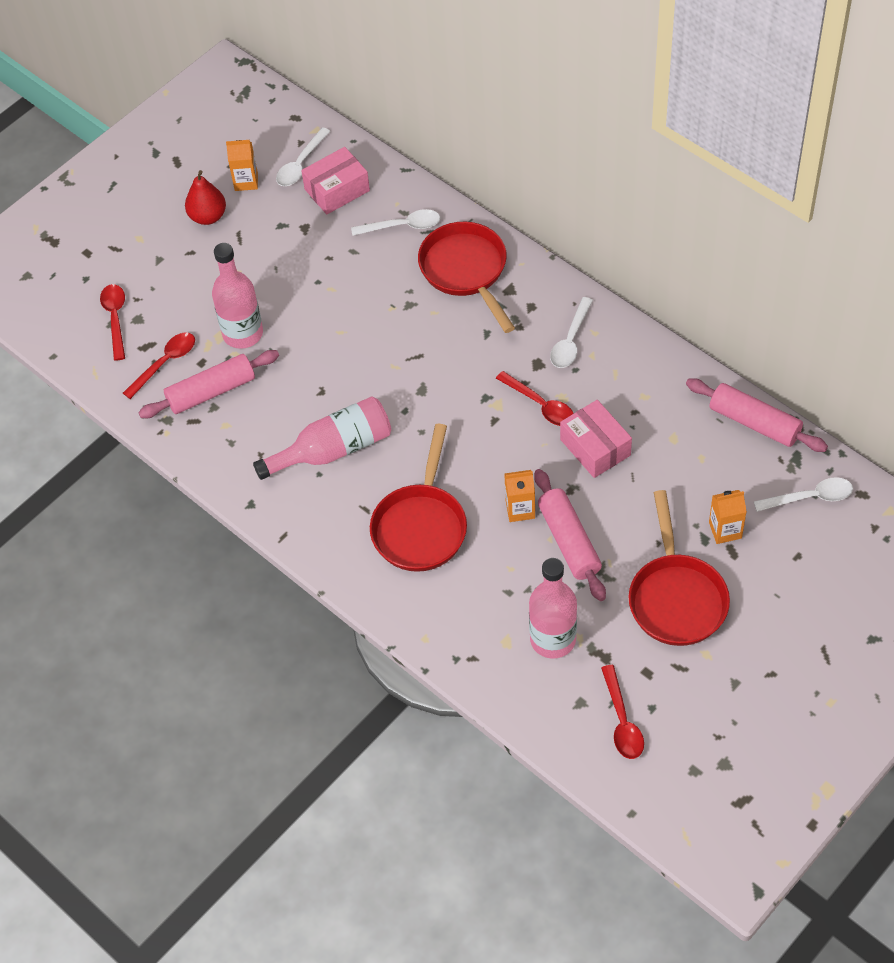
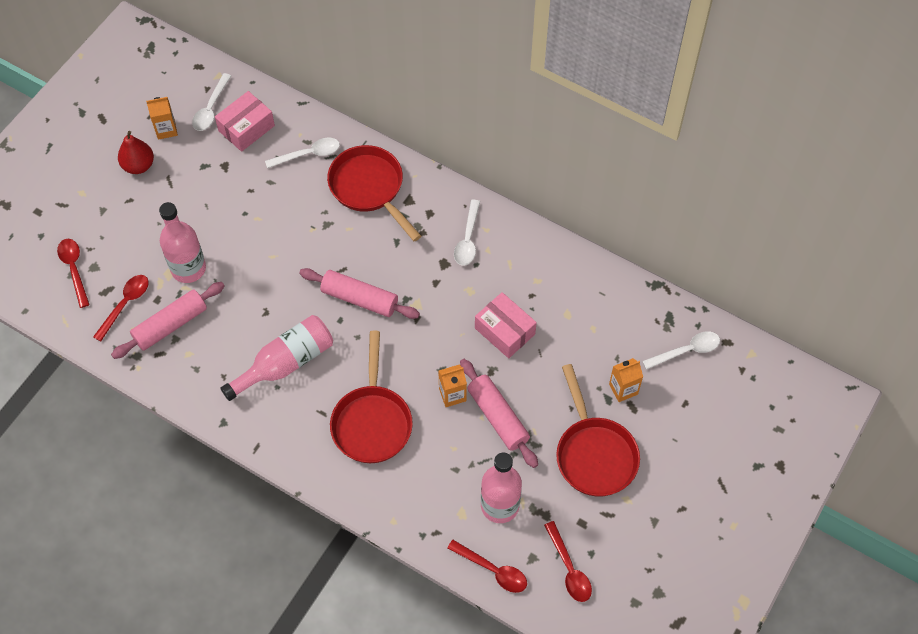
camera: 15 degrees left, 5 degrees up
red spoon [496,371,574,426] -> red spoon moved to [447,540,527,593]
pink rolling pin [686,378,828,452] -> pink rolling pin moved to [299,268,420,319]

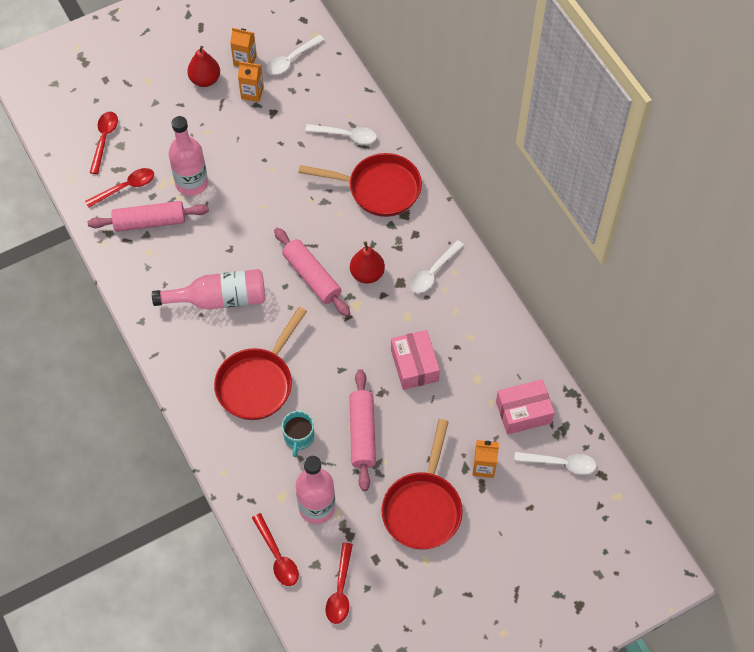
camera: 30 degrees right, 0 degrees up
pink box [215,91,275,152] -> pink box moved to [496,379,555,434]
red pan [327,145,421,241] -> red pan turned 105 degrees clockwise [298,153,422,217]
orange carton [438,364,467,407] -> orange carton moved to [238,61,264,102]
none -> turquoise mug [282,411,314,457]
none -> red pear [350,242,385,284]

